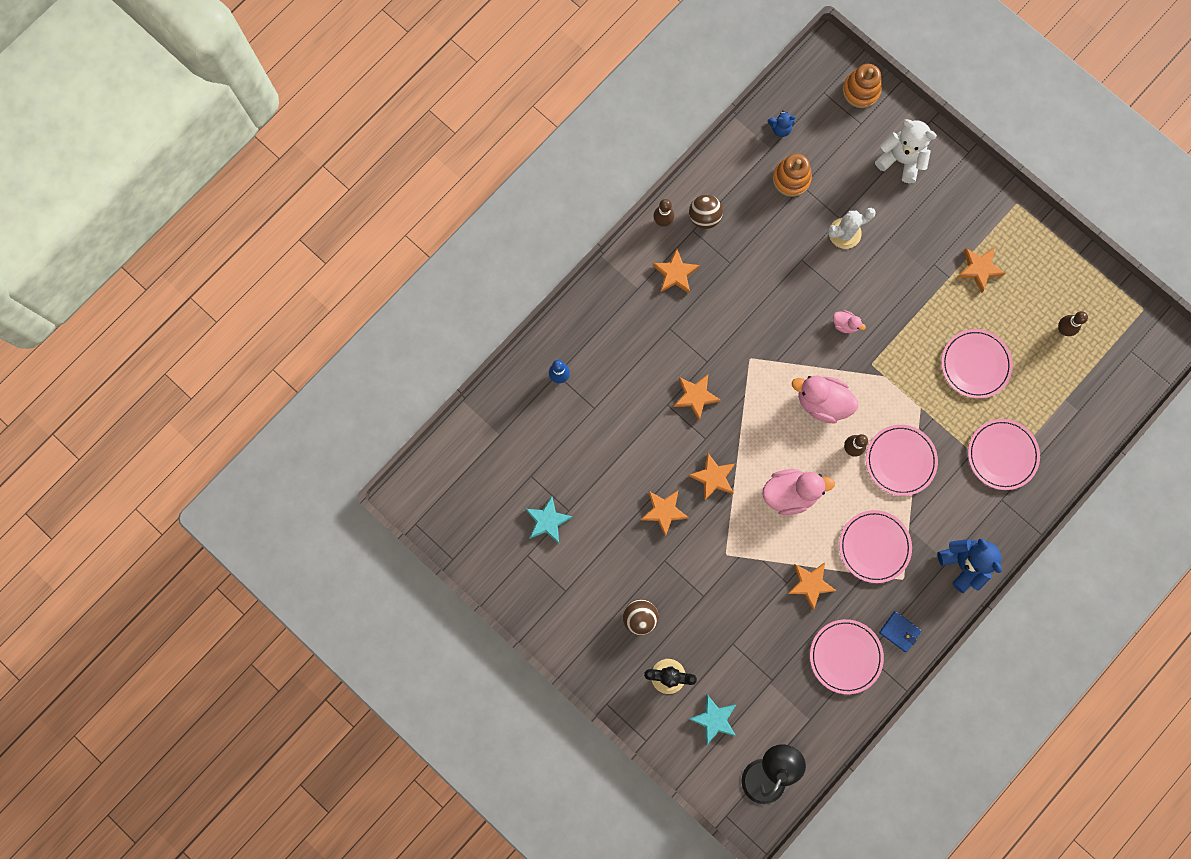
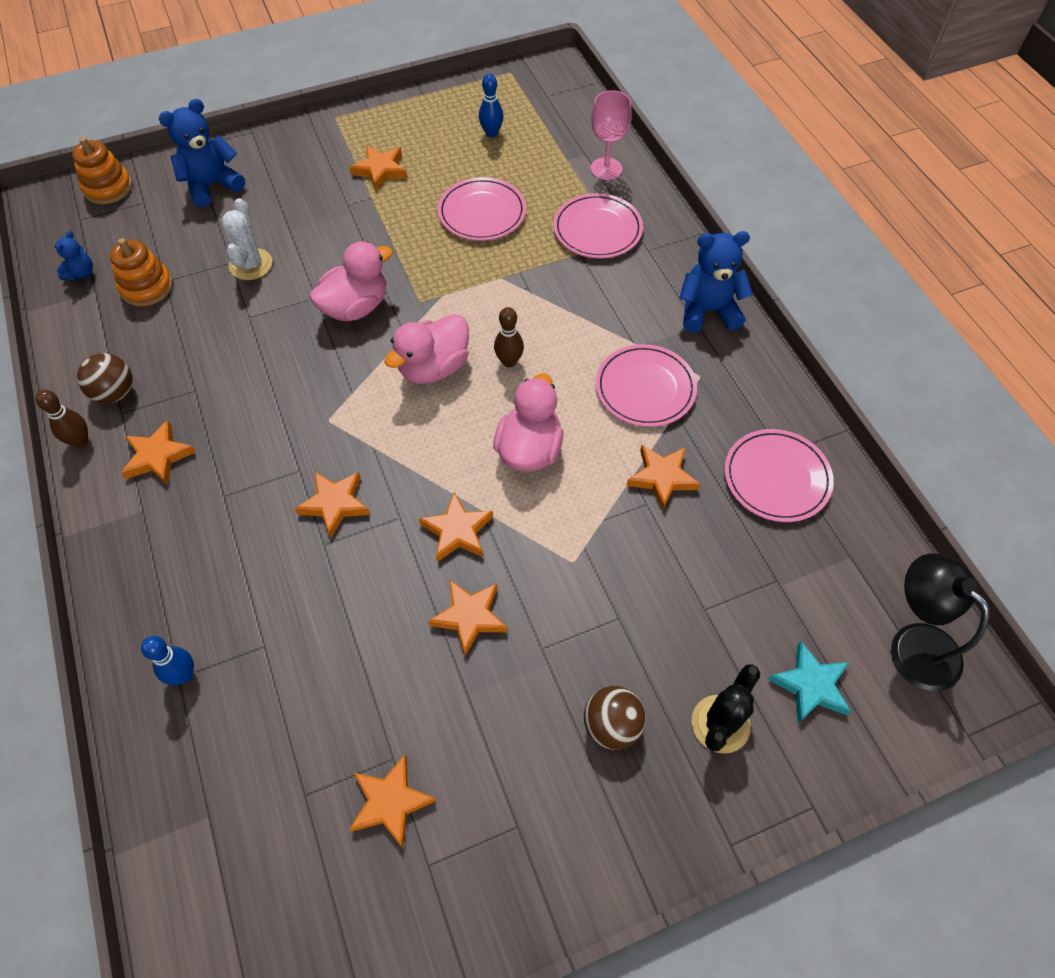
camera: 65 degrees left, 20 degrees down
turquoise star [526,496,573,543] -> orange star [349,755,436,848]
pink duck [833,310,866,333] -> pink duck [309,242,393,322], size x2.03
pink plate [866,425,938,496] -> none
white teddy bear [875,119,937,183] -> blue teddy bear [159,99,245,207]
blue wallet [879,611,922,652] -> none
brown bowling pin [1058,311,1088,336] -> blue bowling pin [479,74,503,137]
none -> pink goblet [591,90,632,180]

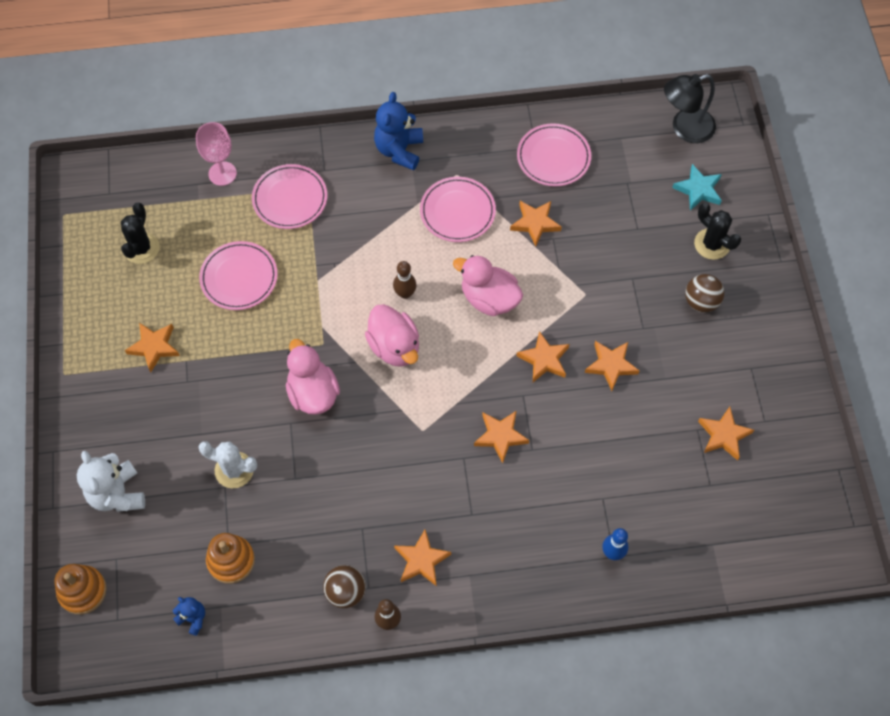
camera: 75 degrees left, 5 degrees up
blue teddy bear [159,99,245,207] -> white teddy bear [77,451,145,512]
blue bowling pin [479,74,503,137] -> black cactus [121,202,160,264]

